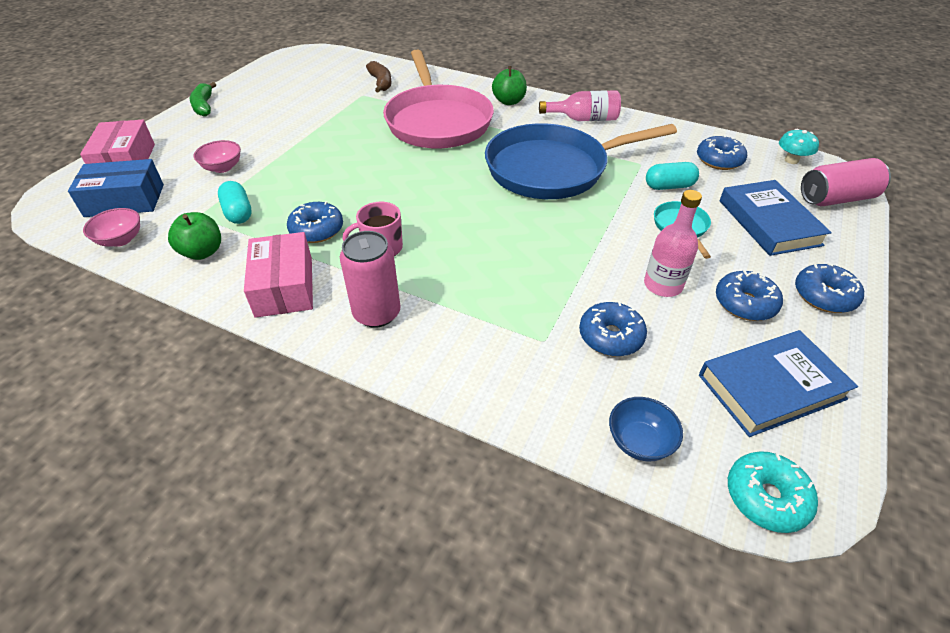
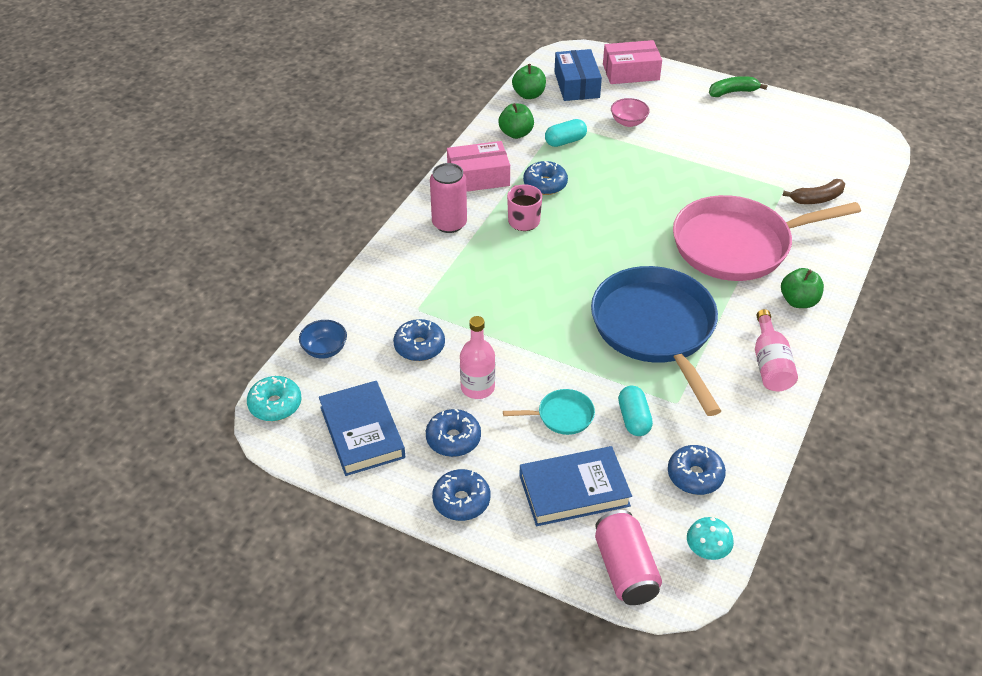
camera: 90 degrees right, 0 degrees up
pink bowl [83,208,140,247] -> green apple [512,64,546,99]

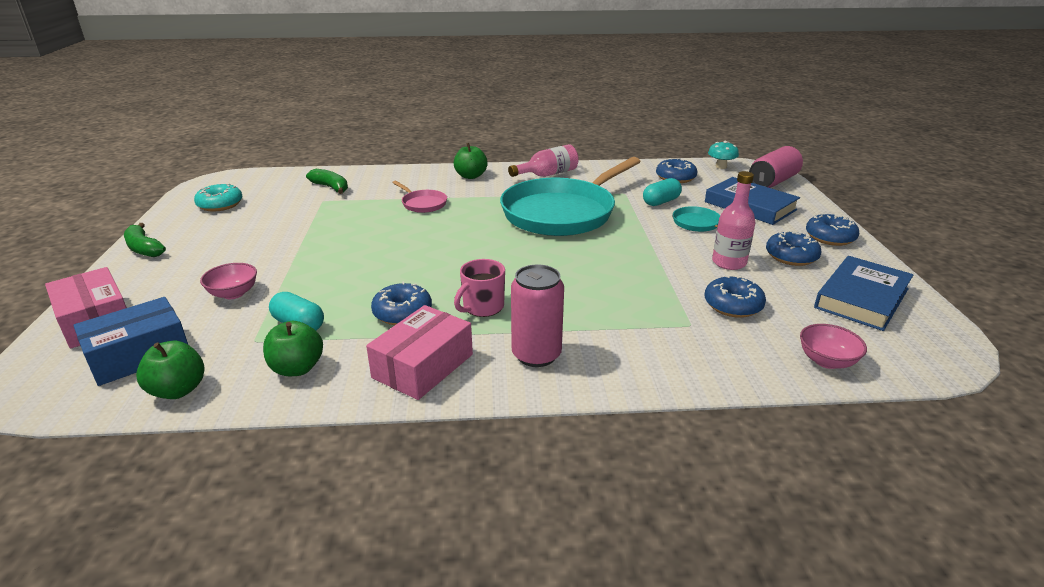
camera: 120 degrees left, 15 degrees down
turquoise donut [247,376,302,421] -> turquoise donut moved to [194,183,243,212]
blue bowl [299,320,347,359] -> pink bowl [800,324,867,369]
pink box [447,141,510,192] -> pink box turned 75 degrees clockwise [366,305,473,400]
blue pan [591,266,721,416] -> turquoise pan [500,157,641,236]
pink pan [673,195,861,281] -> pink pan [392,181,447,213], size x0.41
brown banana [782,179,845,204] -> green banana [306,169,348,194]

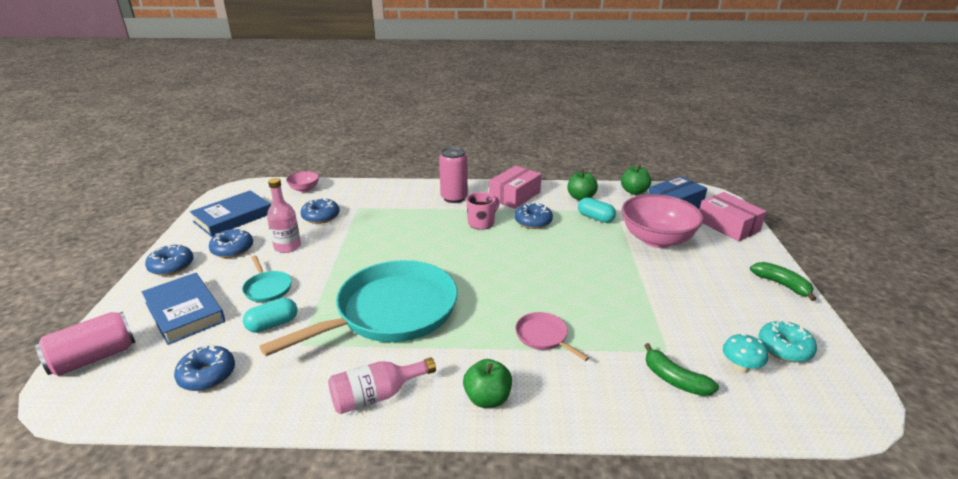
camera: 175 degrees left, 0 degrees up
pink bowl [200,263,257,299] -> pink bowl [622,194,704,248], size x2.08
turquoise mushroom [708,141,739,169] -> turquoise mushroom moved to [723,333,768,373]

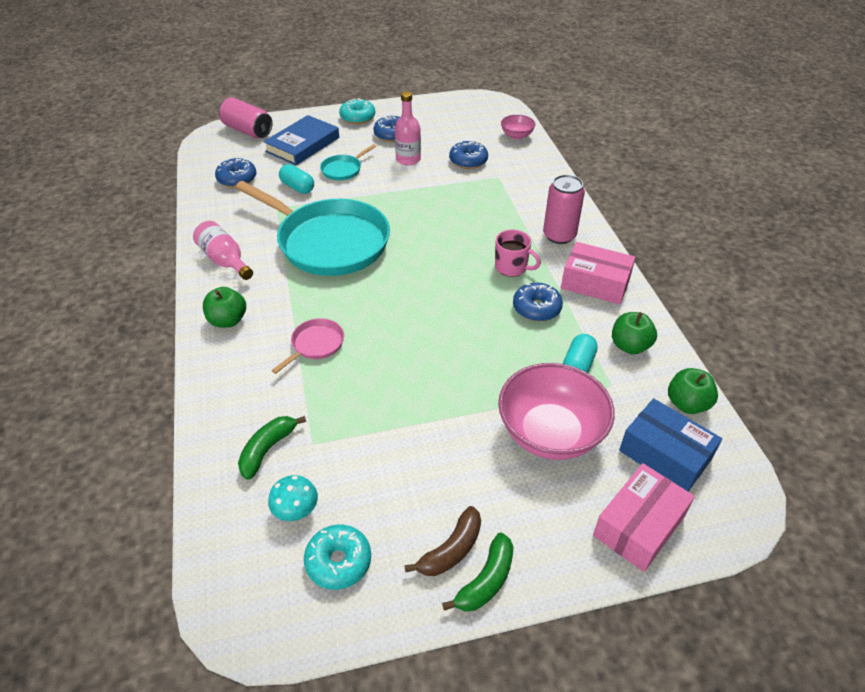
camera: 75 degrees right, 15 degrees up
blue donut [145,244,194,276] -> turquoise donut [339,99,375,124]
blue book [190,191,271,237] -> none
none -> brown banana [405,506,481,576]

